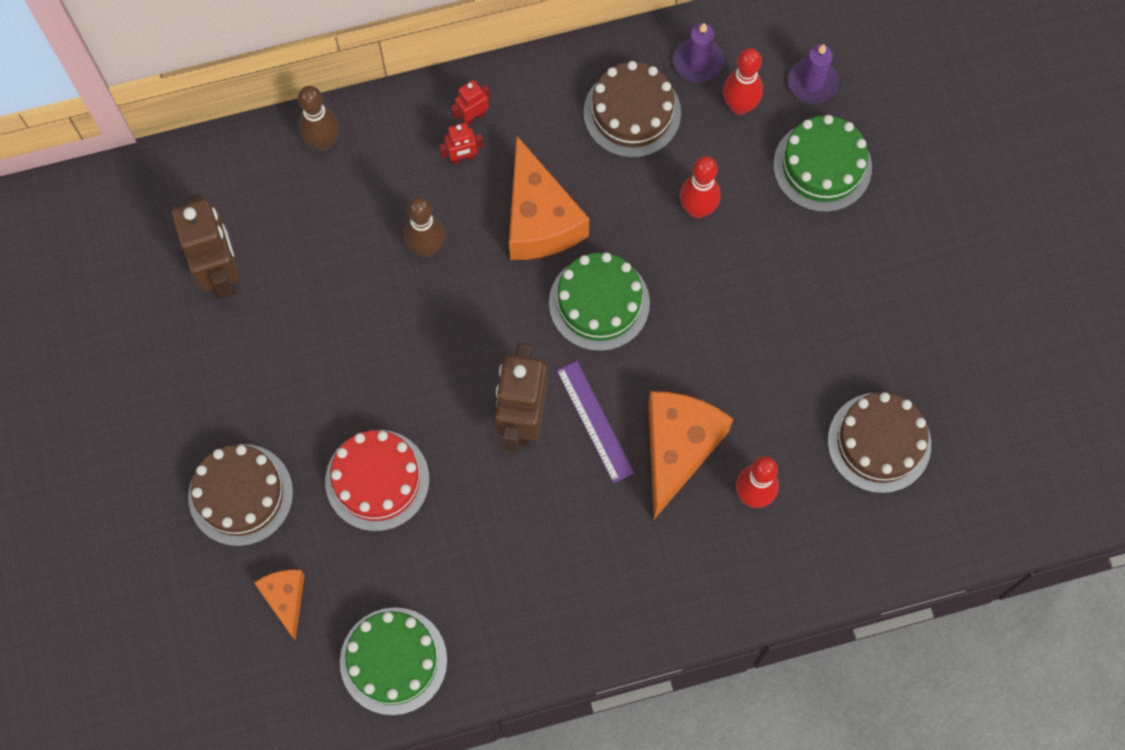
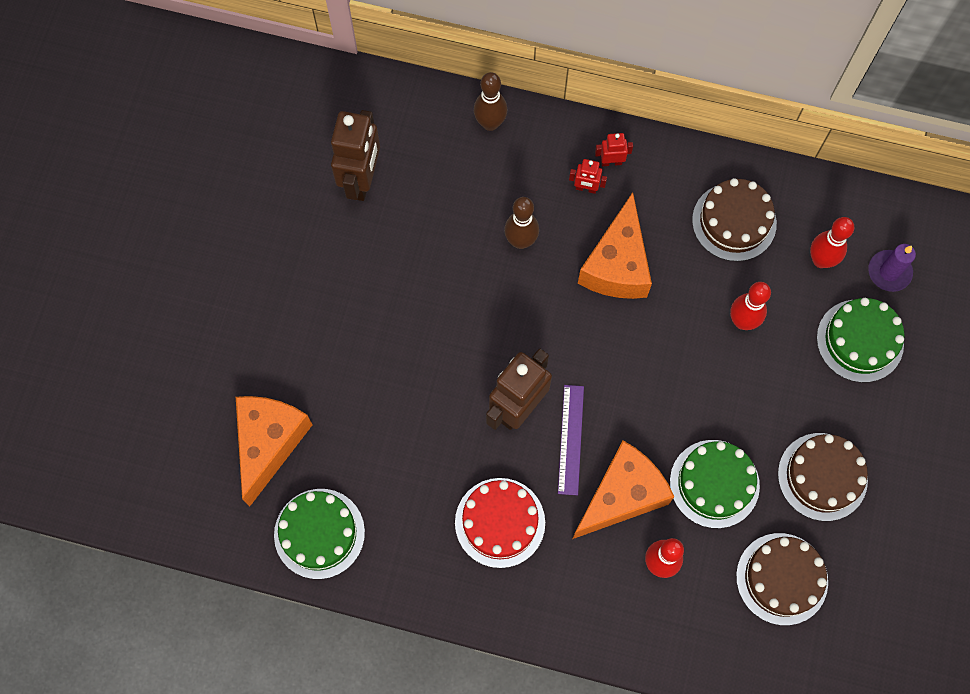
camera: 30 degrees right, 0 degrees up
brown cake [188,444,293,546] -> brown cake moved to [778,433,868,521]
orange cheese [254,570,305,641] -> orange cheese [236,396,312,507], size x1.83
red cake [325,430,429,531] -> red cake moved to [455,478,545,568]
green cake [549,253,650,351] -> green cake moved to [670,440,760,528]
purple candle [673,23,724,83] -> none

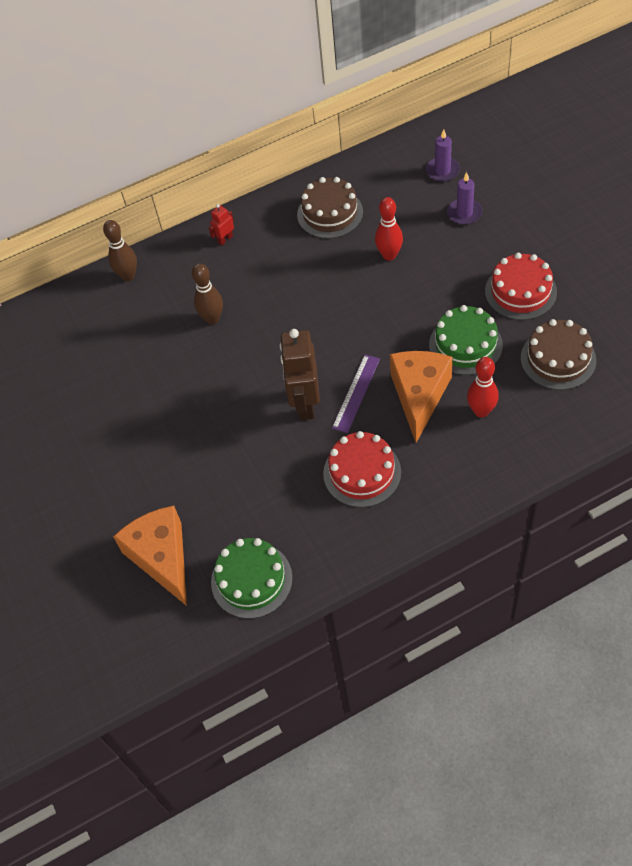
camera: 35 degrees left, 15 degrees down
brown robot [331,110,380,201] -> none
purple ruler [558,385,584,495] -> purple ruler turned 60 degrees clockwise [332,355,380,433]
red robot [569,159,607,194] -> none
orange cheese [578,192,652,299] -> none
brown cake [778,433,868,521] -> red cake [485,253,557,320]
red bowling pin [810,217,854,268] -> none
green cake [817,298,905,383] -> purple candle [447,172,482,225]

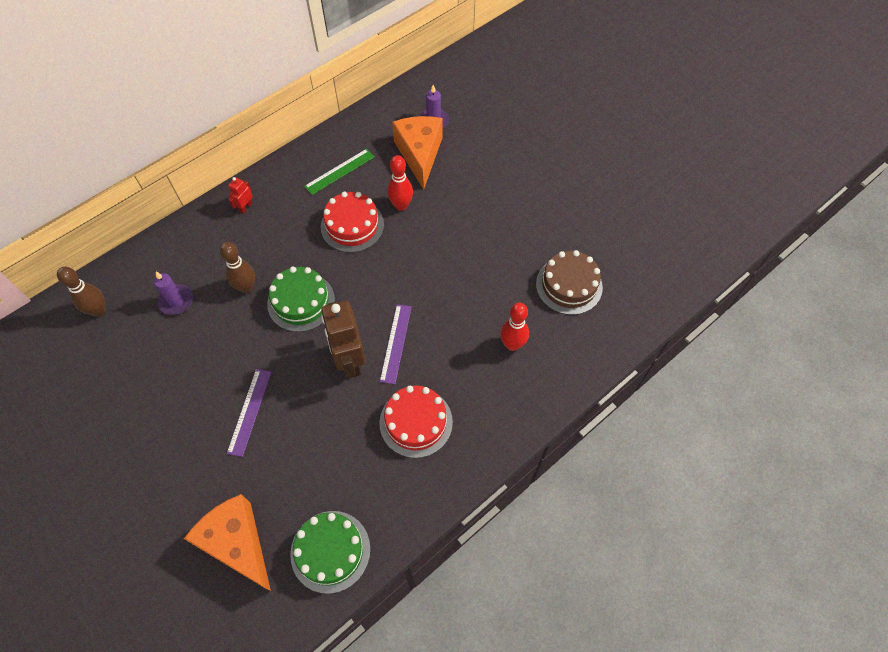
camera: 20 degrees left, 5 degrees up
brown bowling pin [103,220,137,281] -> brown bowling pin moved to [57,267,106,317]
brown cake [297,177,363,239] -> green ruler [304,149,375,195]
orange cheese [390,351,453,443] -> orange cheese moved to [392,116,442,190]
green cake [429,305,503,375] -> green cake moved to [267,267,335,332]
purple candle [447,172,482,225] -> purple candle moved to [153,272,193,315]
red cake [485,253,557,320] -> red cake moved to [321,192,384,253]
none -> purple ruler [227,369,271,457]

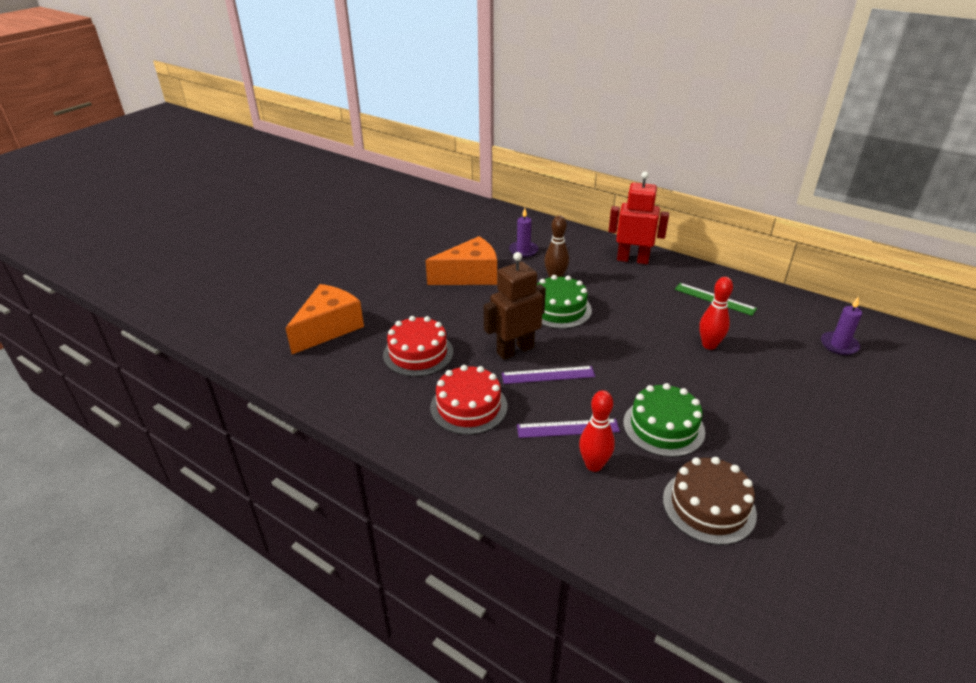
camera: 75 degrees right, 25 degrees down
brown bowling pin [57,267,106,317] -> none
purple ruler [227,369,271,457] -> purple ruler moved to [517,419,620,438]
red robot [228,177,253,214] -> red robot [609,171,669,264], size x2.16
green cake [290,511,370,594] -> green cake moved to [623,383,705,457]
red cake [321,192,384,253] -> red cake moved to [383,316,453,376]
orange cheese [392,116,442,190] -> orange cheese moved to [426,236,497,285]

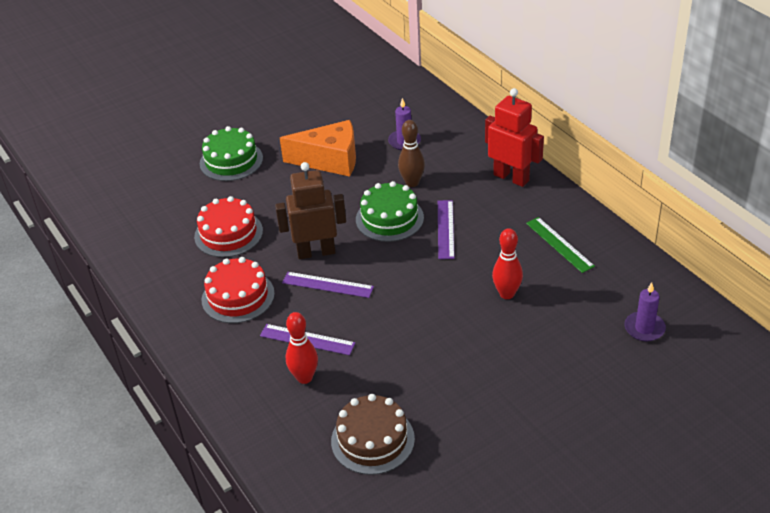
camera: 25 degrees right, 5 degrees up
orange cheese [286,284,364,354] -> none
green cake [623,383,705,457] -> green cake moved to [200,126,263,181]
none -> purple ruler [438,200,455,259]

